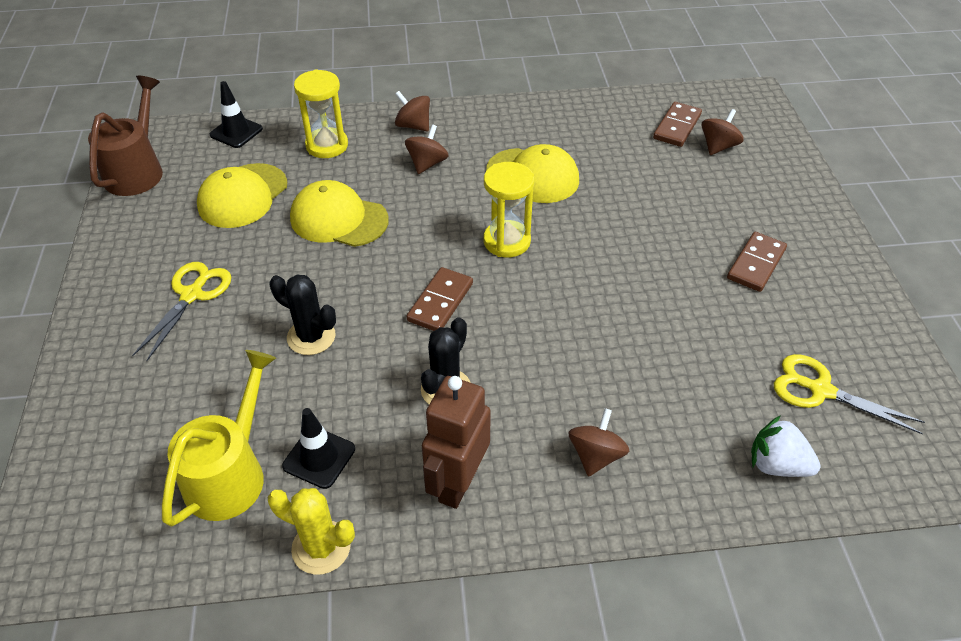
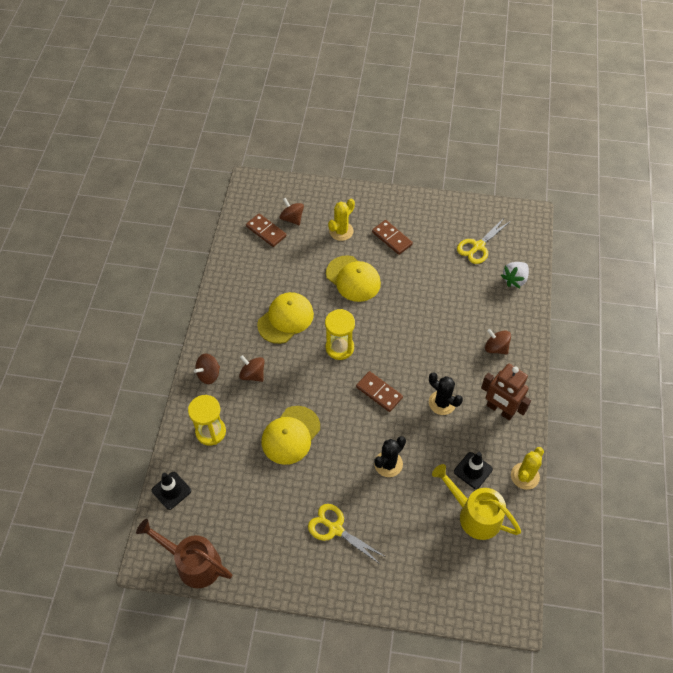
camera: 75 degrees left, 10 degrees up
yellow cap [197,163,287,228] -> yellow cap moved to [326,255,381,302]
none -> yellow cactus [328,199,355,241]

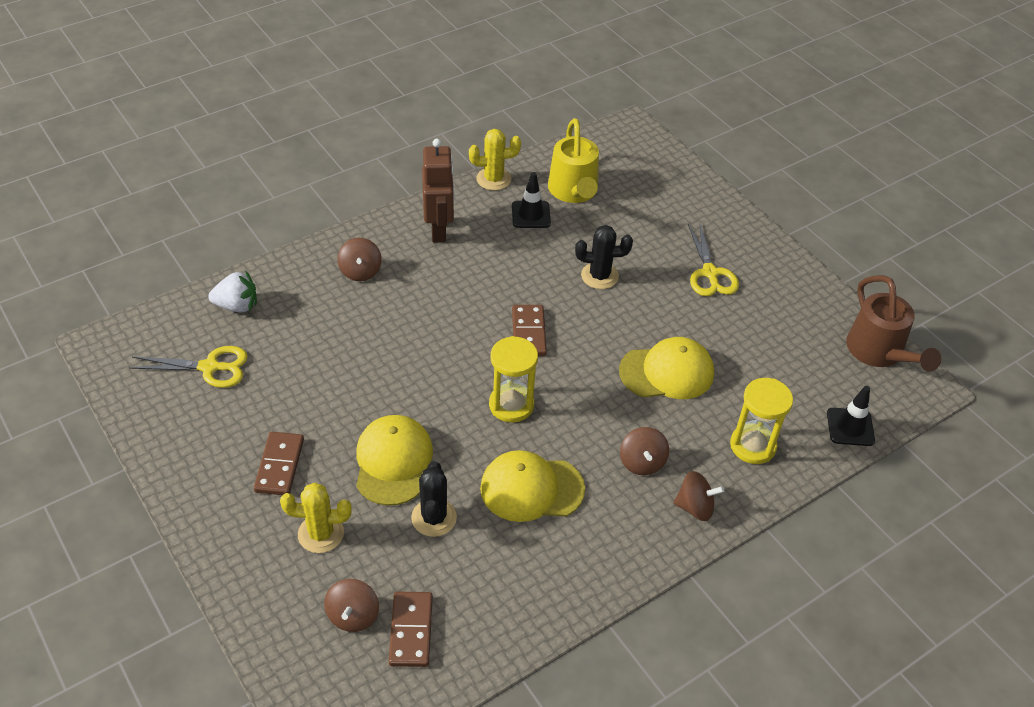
camera: 135 degrees left, 10 degrees down
black cactus [429,372,463,415] -> black cactus moved to [411,461,457,537]

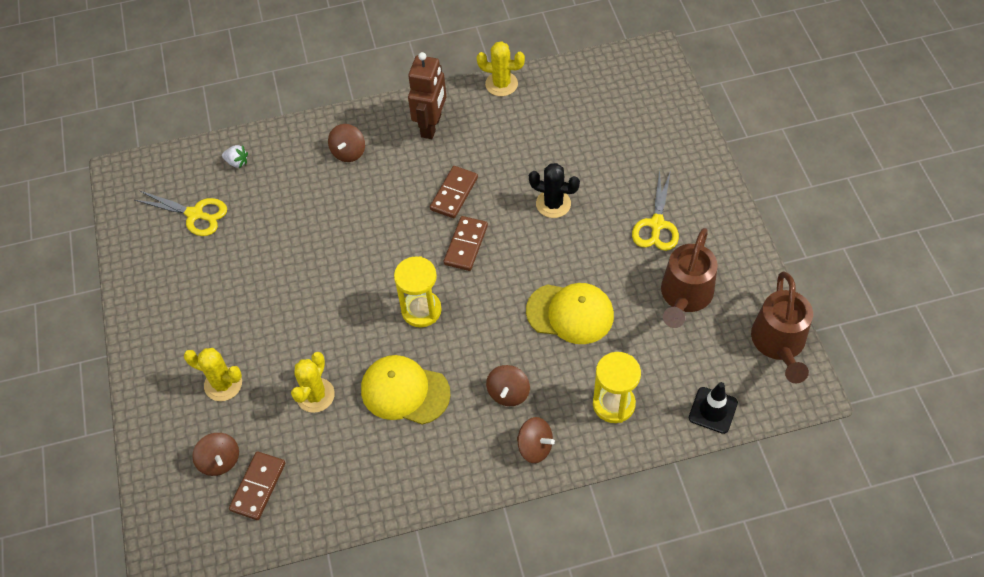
camera: 25 degrees right, 10 degrees up
white strawberry [208,270,257,312] -> white strawberry [222,145,248,168], size x0.64
brown domino [254,432,304,495] -> brown domino moved to [430,166,478,218]
brown spinning top [324,579,379,632] -> brown spinning top turned 60 degrees counterclockwise [192,433,239,476]
yellow cap [356,415,433,506] -> none
black cactus [411,461,457,537] -> yellow cactus [291,352,335,413]
black traffic cone [512,172,551,228] -> none
yellow watering can [548,118,599,203] -> none
none -> brown watering can [661,228,718,328]

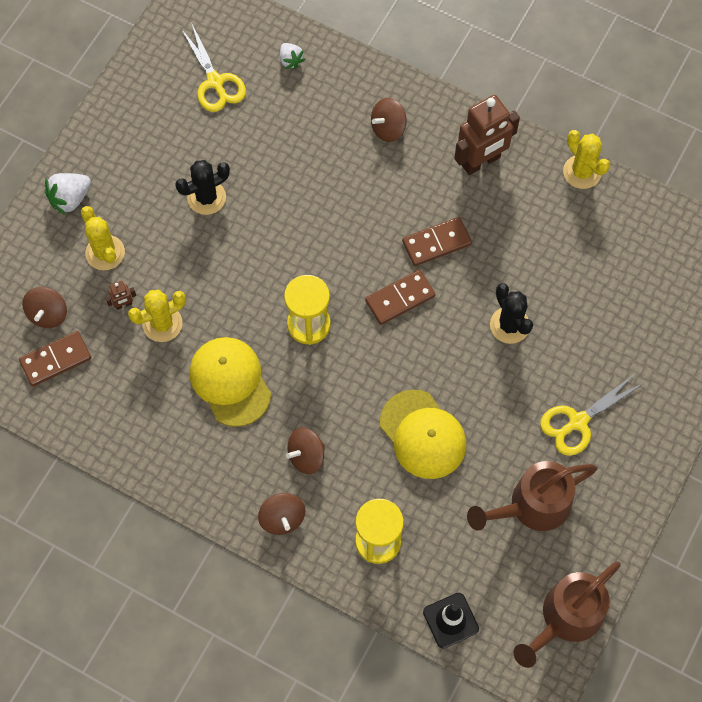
camera: 40 degrees right, 10 degrees up
none -> white strawberry [45,173,91,215]
none -> brown robot [105,281,136,310]
none -> black cactus [175,160,230,215]

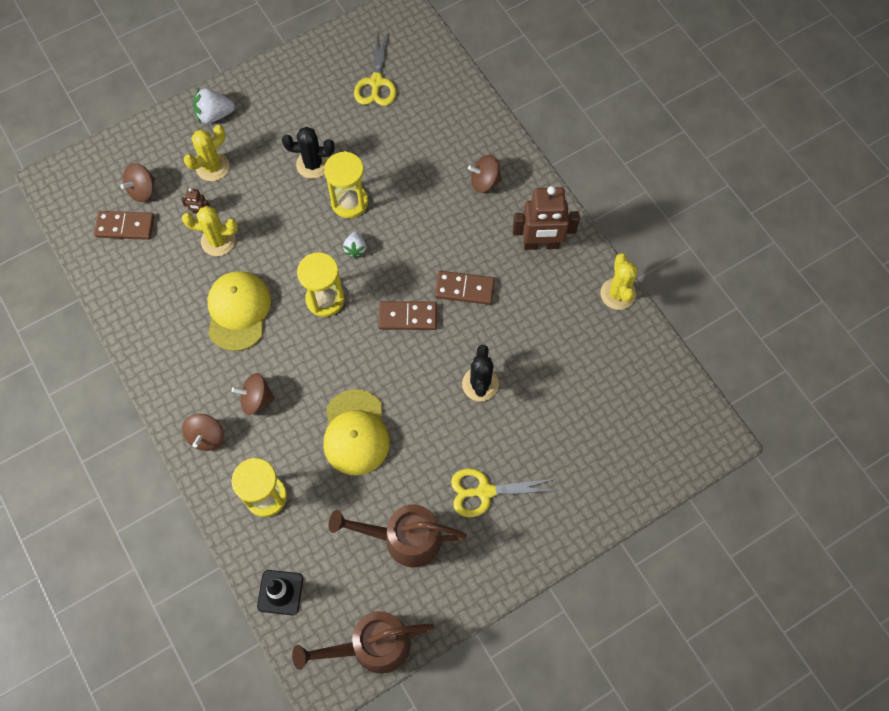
camera: 30 degrees right, 0 degrees up
yellow cactus [81,206,125,270] -> yellow cactus turned 45 degrees clockwise [184,125,230,181]
white strawberry [280,43,305,69] -> white strawberry moved to [343,232,366,258]
none -> yellow hourglass [324,151,368,218]

